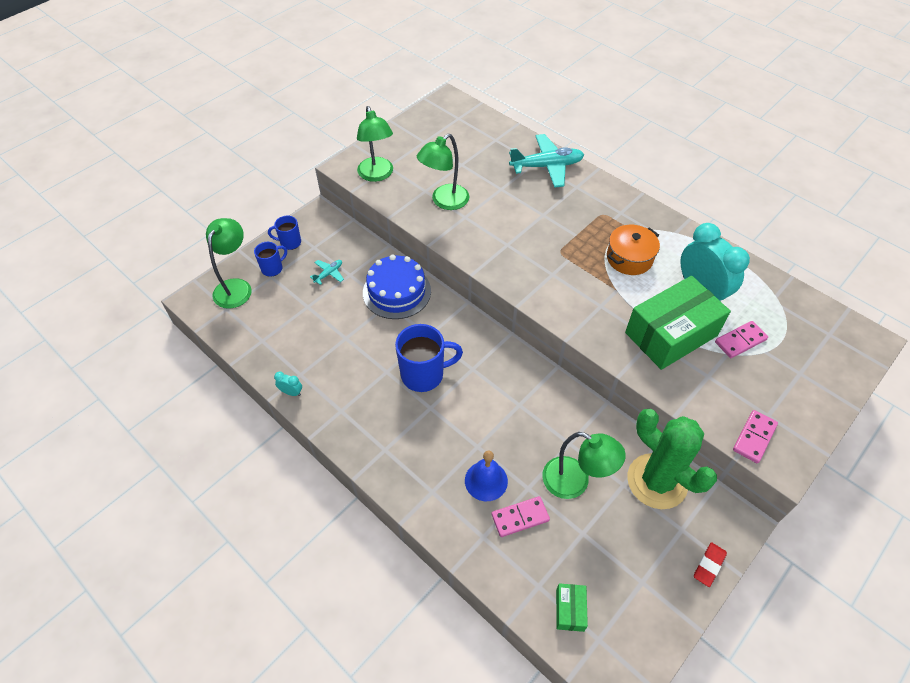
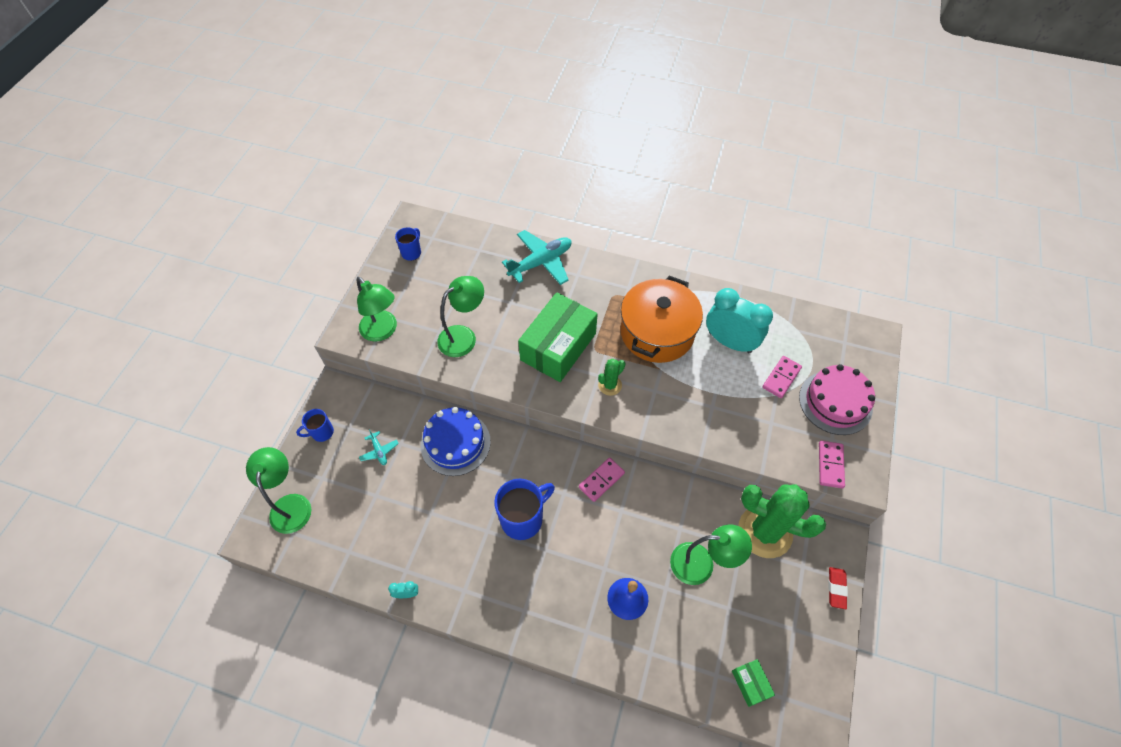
camera: 25 degrees left, 5 degrees up
blue mug [254,242,287,277] -> blue mug moved to [395,227,421,261]
turquoise plane [310,260,344,285] -> turquoise plane turned 135 degrees clockwise [359,429,399,465]
green lamp [417,134,469,210] -> green lamp turned 150 degrees counterclockwise [437,276,484,357]
pink domino [492,496,550,537] -> pink domino moved to [579,458,625,502]
orange pot [607,225,660,275] -> orange pot [620,275,703,363], size x1.68
green box [625,276,731,370] -> green box moved to [518,292,598,382]
none -> green cactus [598,359,625,396]
none -> pink cake [799,364,875,435]

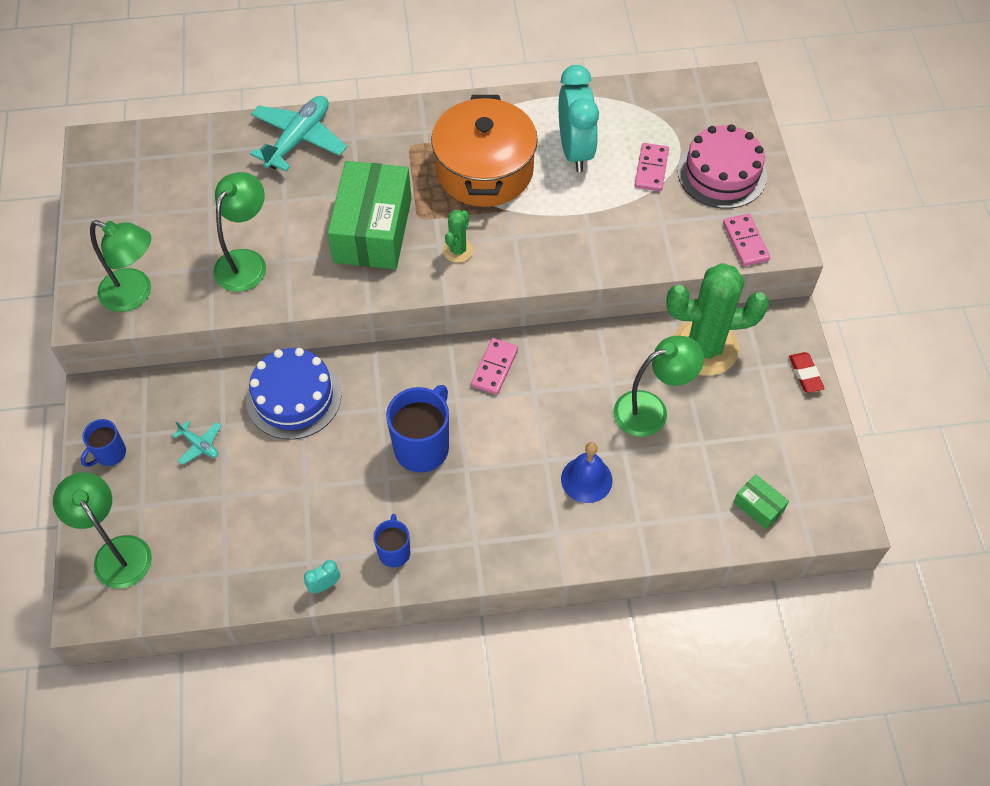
camera: 25 degrees left, 0 degrees up
blue mug [395,227,421,261] -> blue mug moved to [373,514,410,568]
turquoise clock [706,288,773,353] -> turquoise clock turned 75 degrees clockwise [559,65,599,172]

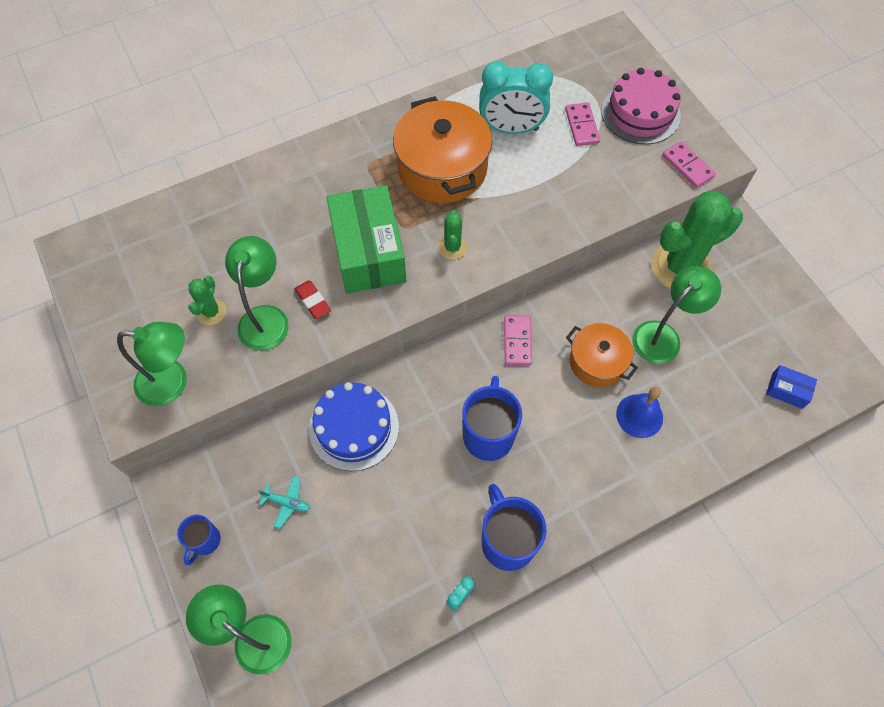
camera: 20 degrees left, 5 degrees up
turquoise plane [250,96,347,172] -> none
blue mug [373,514,410,568] -> blue mug [482,484,547,571], size x1.79
turquoise clock [559,65,599,172] -> turquoise clock turned 120 degrees clockwise [479,61,553,134]
green box [733,474,789,529] -> blue box [766,365,817,409]
red eraser [789,352,825,393] -> red eraser moved to [294,280,331,319]
none -> green cactus [188,276,226,325]
none -> orange pot [566,323,638,387]

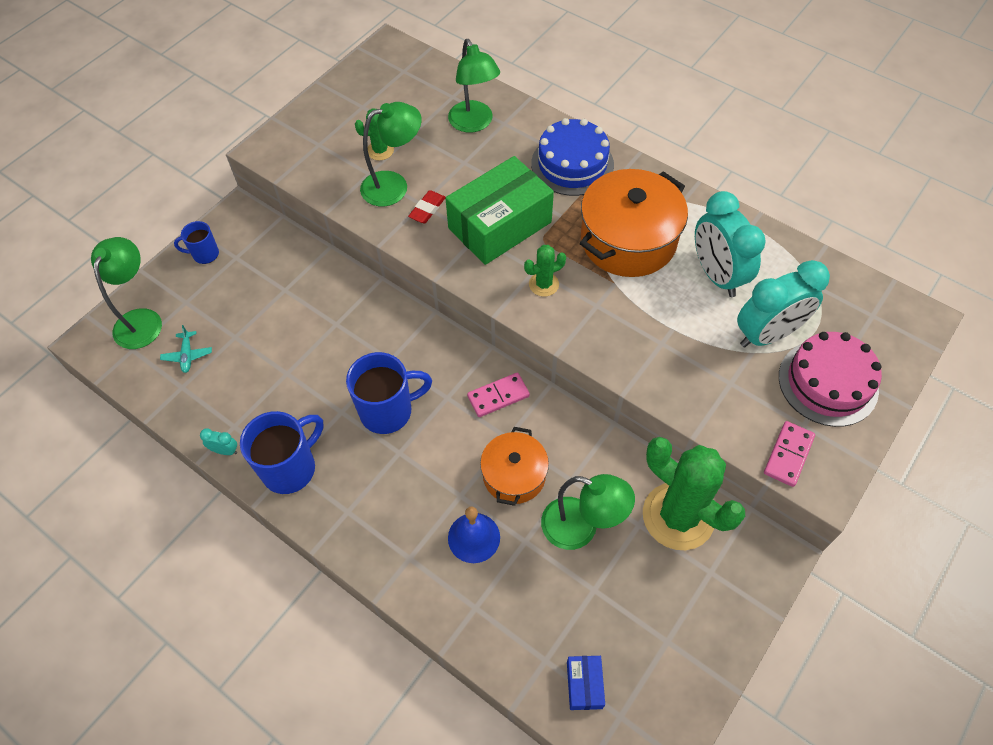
camera: 65 degrees right, 5 degrees down
green lamp [117,322,187,406] -> green lamp moved to [448,39,500,133]
turquoise plane [258,476,310,528] -> turquoise plane moved to [160,325,212,373]
blue cake [309,382,399,471] -> blue cake moved to [531,118,614,196]
pink domino [565,102,600,146] -> turquoise clock [737,260,830,348]

